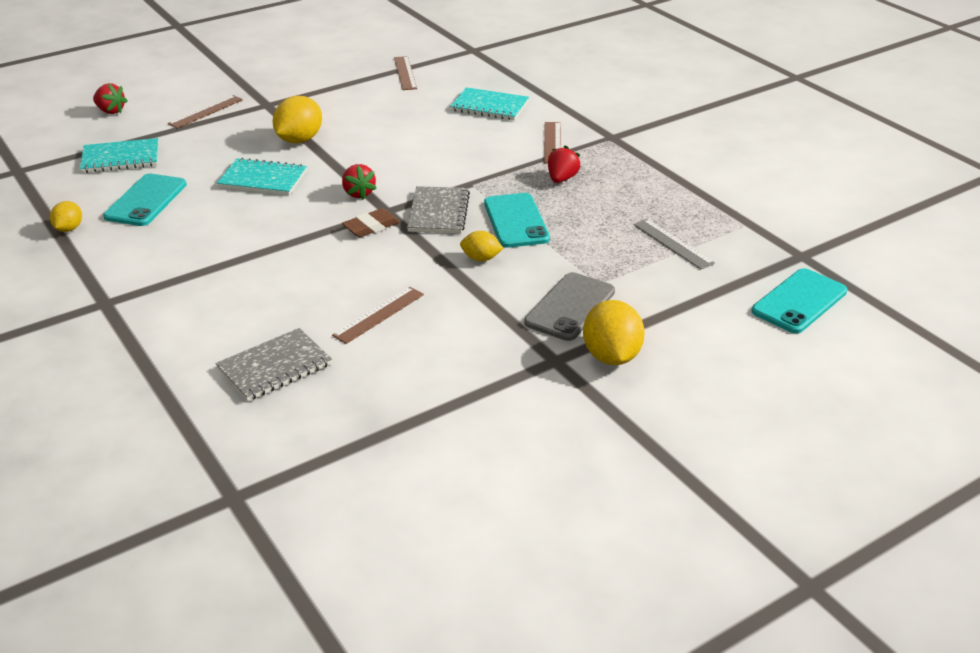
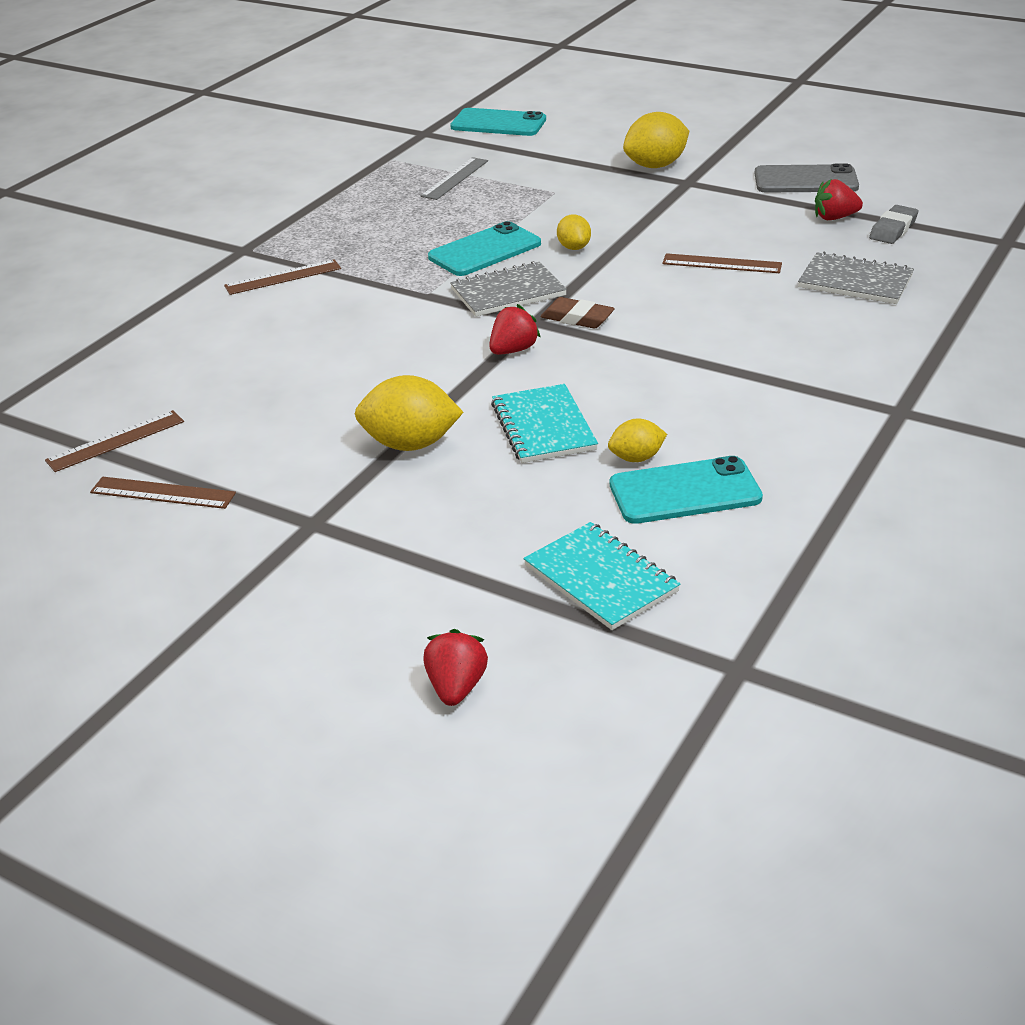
camera: 115 degrees left, 0 degrees up
yellow lemon [50,201,82,232] -> yellow lemon moved to [608,419,667,462]
brown ruler [168,95,243,129] -> brown ruler moved to [90,477,236,509]
turquoise notebook [450,87,529,120] -> none
grey phone [524,272,615,341] -> grey phone moved to [754,163,859,193]
red strawberry [548,145,581,183] -> red strawberry moved to [815,179,863,220]
none -> grey eraser [869,205,918,244]

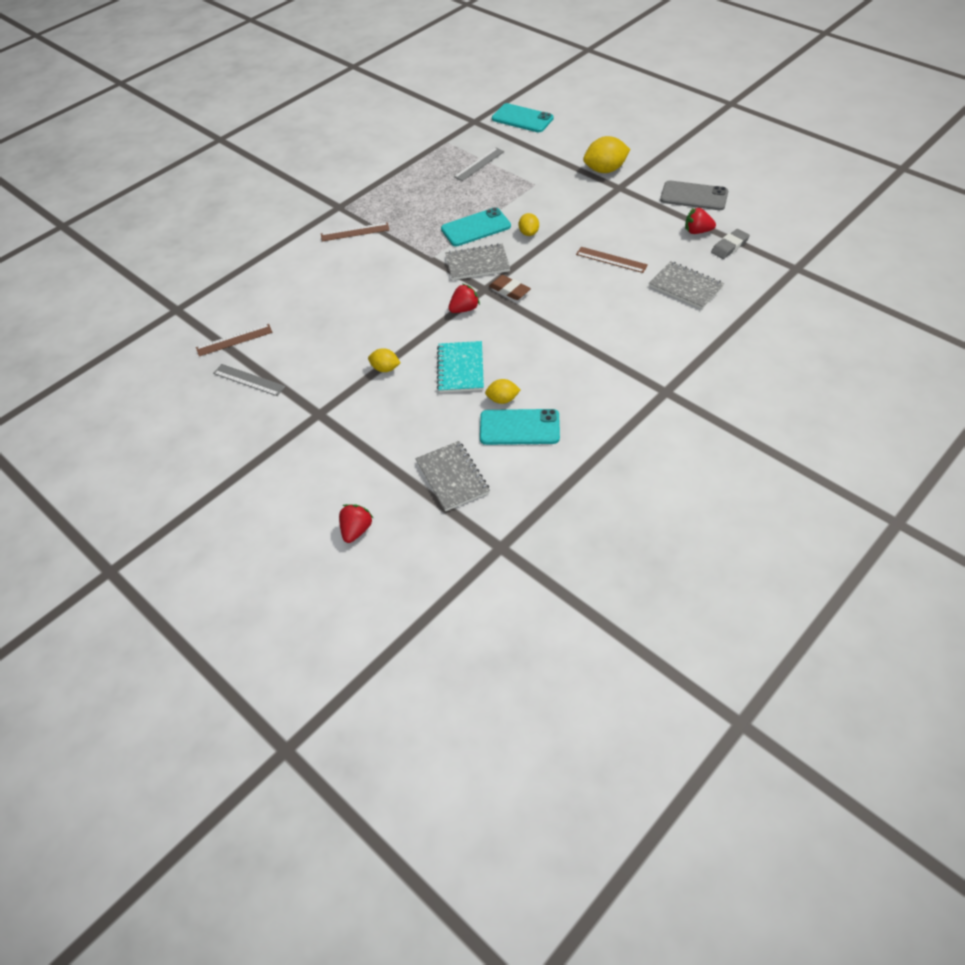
camera: 15 degrees right, 15 degrees up
brown ruler [90,477,236,509] -> grey ruler [213,364,286,396]
yellow lemon [355,375,463,451] -> yellow lemon [368,348,400,372], size x0.57
turquoise notebook [523,522,680,630] -> grey notebook [415,441,490,511]

